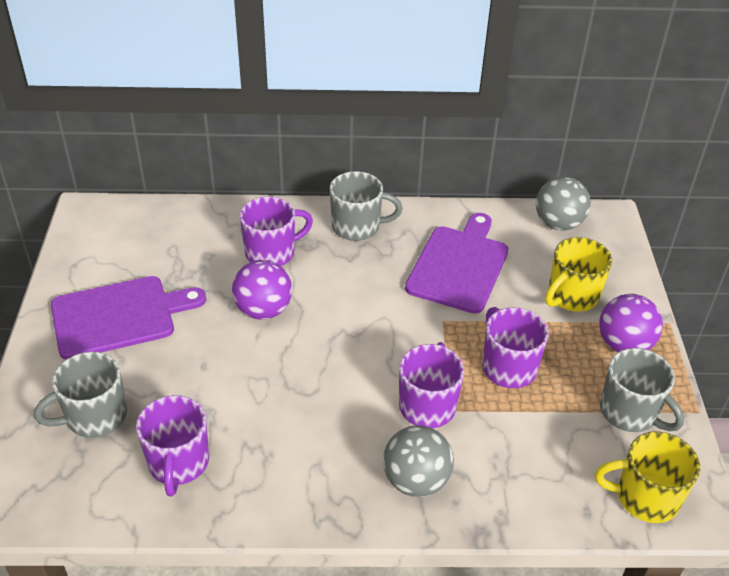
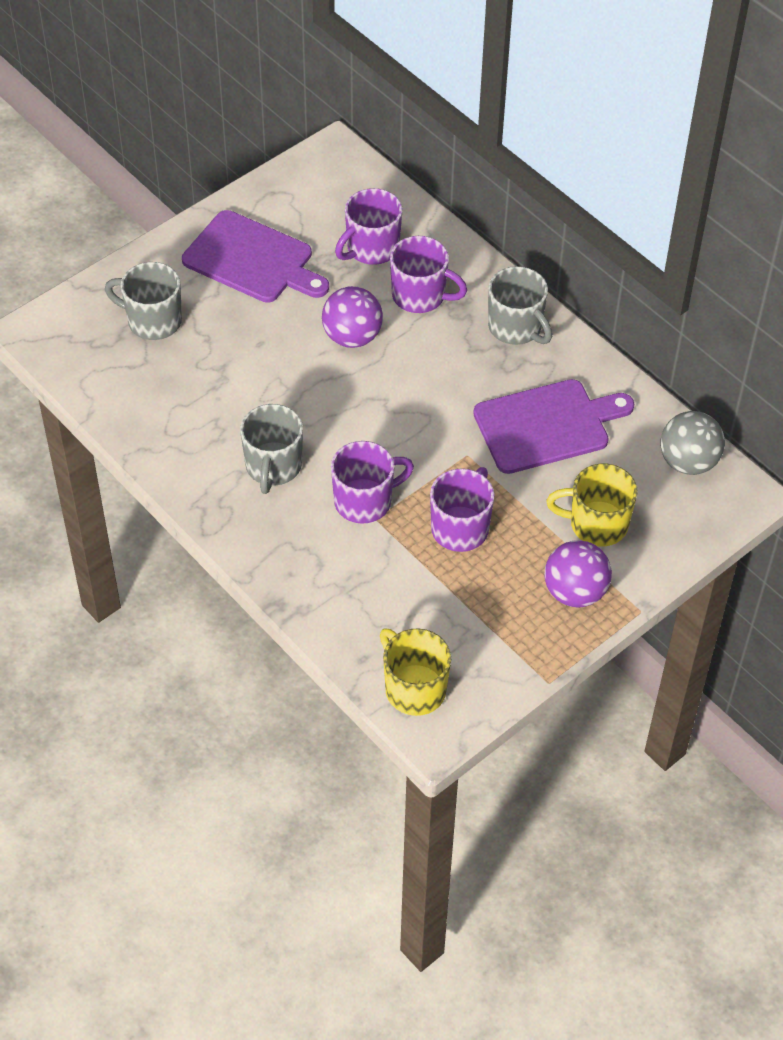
camera: 50 degrees right, 10 degrees up
purple mug [136,395,209,497] -> purple mug moved to [335,188,402,265]
grey ball [383,425,454,497] -> none
grey mug [600,348,684,432] -> grey mug moved to [240,404,303,494]

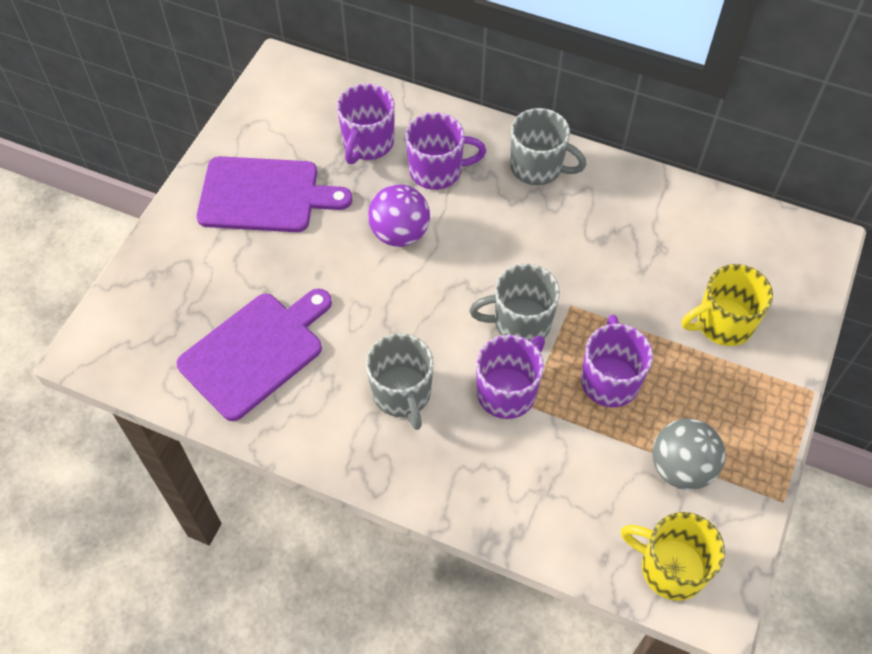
camera: 25 degrees left, 5 degrees up
grey mug [105,262,182,340] -> grey mug moved to [469,264,560,341]
purple cutting board [473,379,634,474] -> purple cutting board moved to [176,288,332,421]
purple ball [544,540,612,607] -> none
grey ball [660,411,725,475] -> grey ball moved to [652,419,725,490]

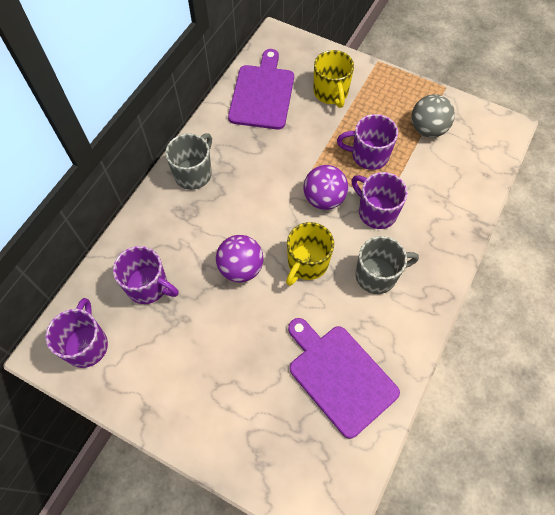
camera: 85 degrees left, 5 degrees up
purple cutting board [196,156,352,232] -> purple cutting board moved to [228,49,294,129]
purple mug [405,112,486,190] -> purple mug moved to [45,298,108,368]
grey mug [469,264,560,341] -> purple ball [303,165,348,210]
yellow mug [621,512,725,601] -> yellow mug moved to [286,222,334,286]

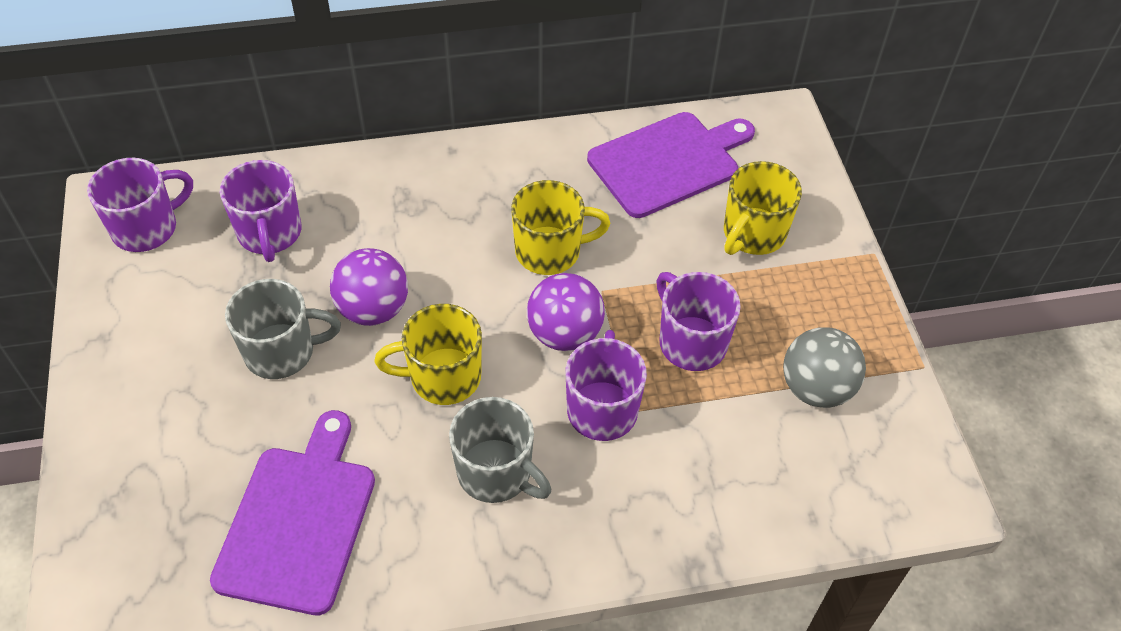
camera: 50 degrees right, 10 degrees down
grey mug [165,133,212,190] -> grey mug moved to [225,279,341,379]
none -> yellow mug [511,180,611,275]

